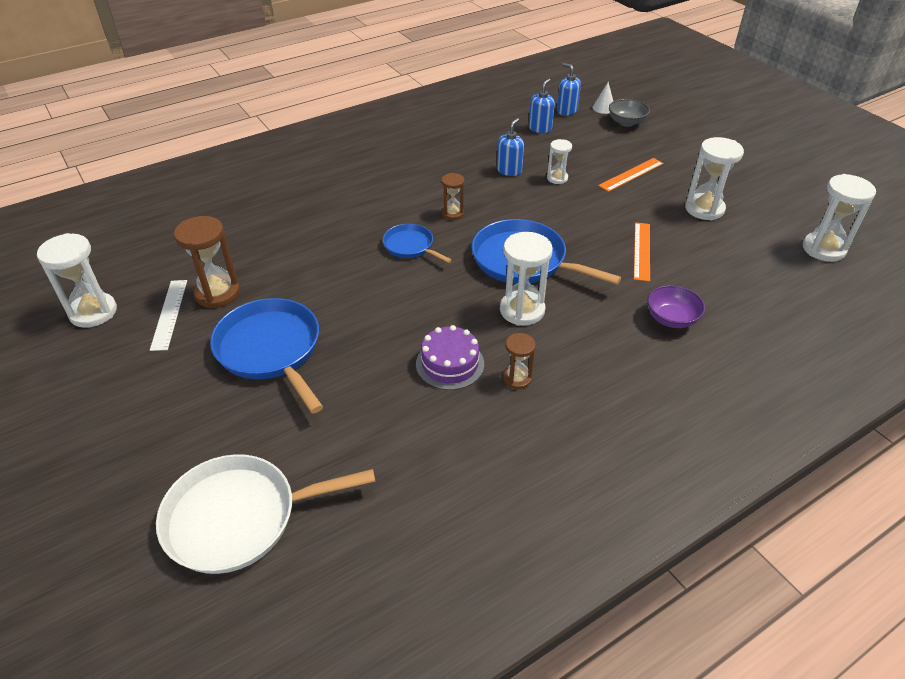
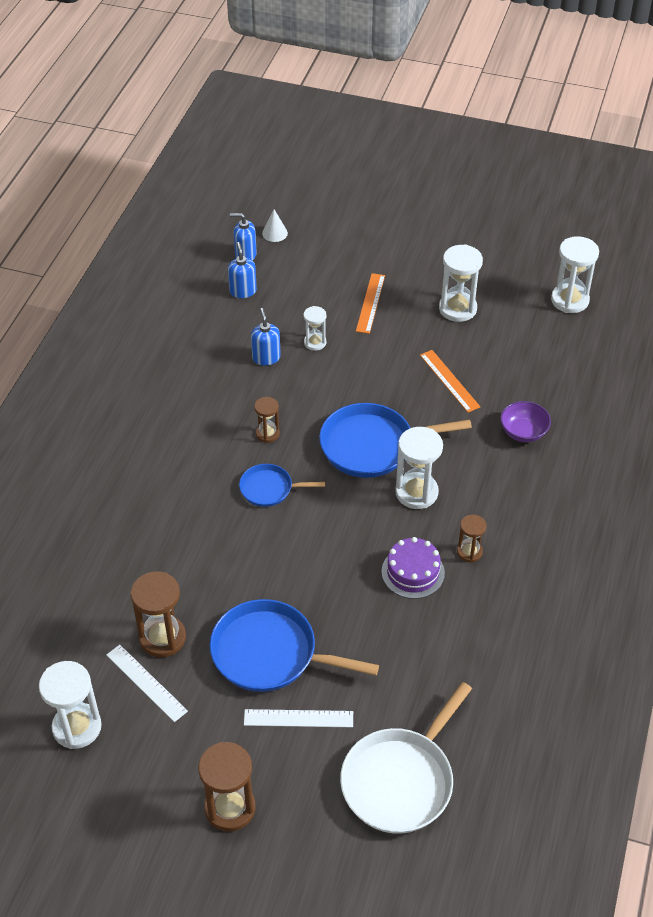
camera: 40 degrees left, 5 degrees up
grey bowl [609,99,650,127] -> none
none -> brown hourglass [198,742,255,832]
none -> white ruler [244,709,353,727]

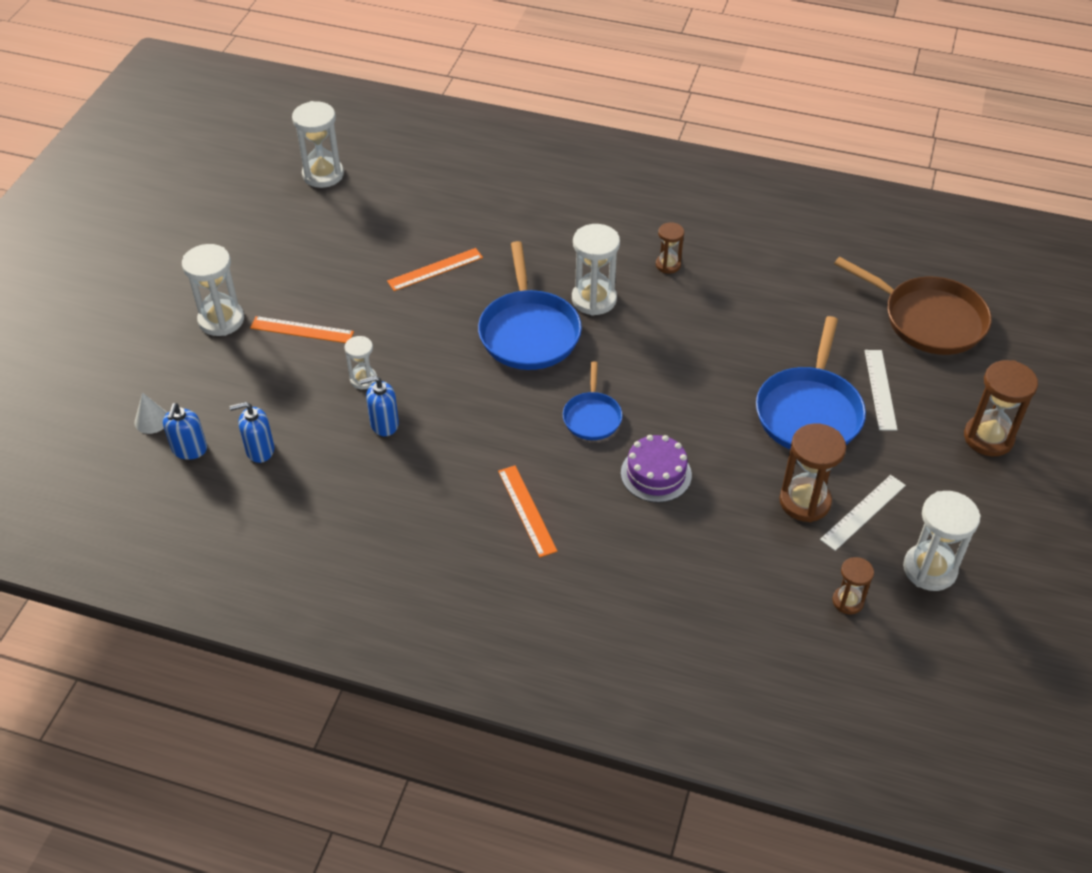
camera: 90 degrees left, 0 degrees up
brown hourglass [254,397,280,443] -> brown hourglass moved to [832,557,874,614]
white pan [340,682,472,834] -> brown pan [834,257,992,355]
purple cake [381,537,445,599] -> purple cake moved to [621,435,692,503]
white hourglass [439,244,483,322] -> white hourglass moved to [182,244,244,336]
purple bowl [500,401,551,442] -> none
none -> orange ruler [498,466,558,557]

